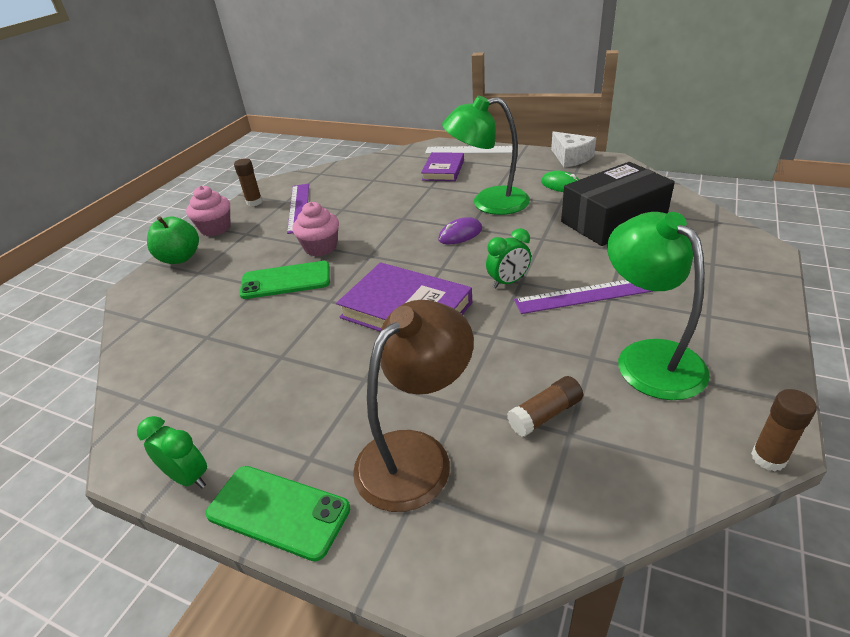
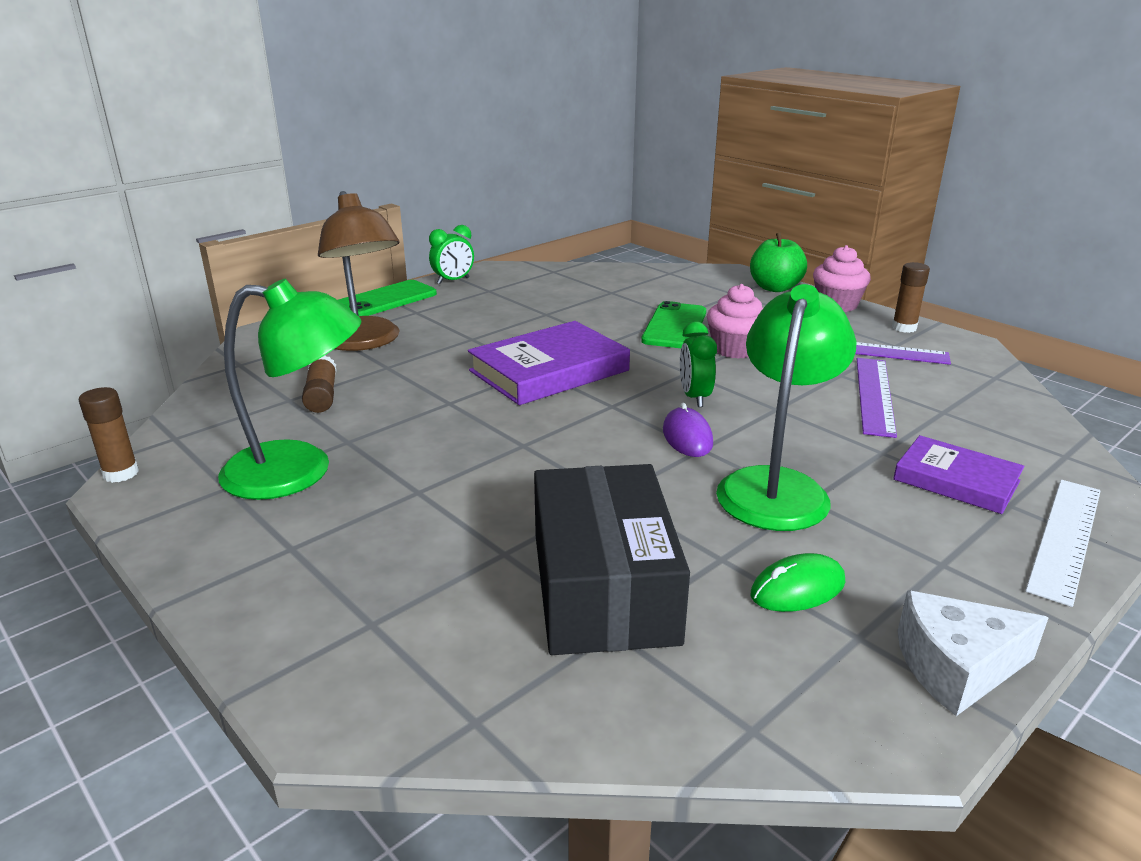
camera: 110 degrees right, 10 degrees down
green clock [486,228,531,288] -> green clock moved to [680,322,717,407]
purple ruler [514,280,653,314] -> purple ruler moved to [857,358,897,438]

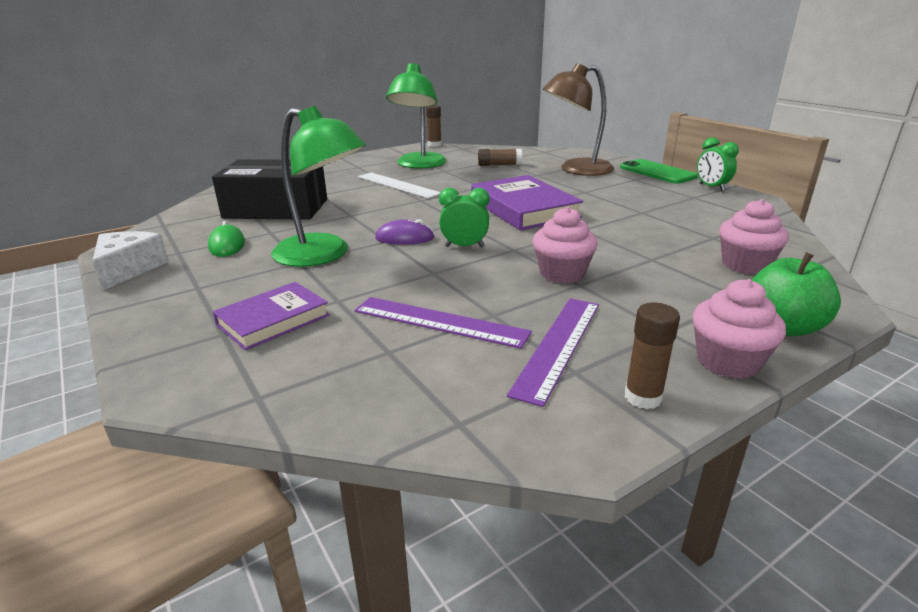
camera: 100 degrees right, 0 degrees up
green phone [641,301,706,348] -> none
white ruler [1025,480,1101,607] -> white ruler moved to [358,172,441,199]
none -> pink cupcake [719,199,789,274]

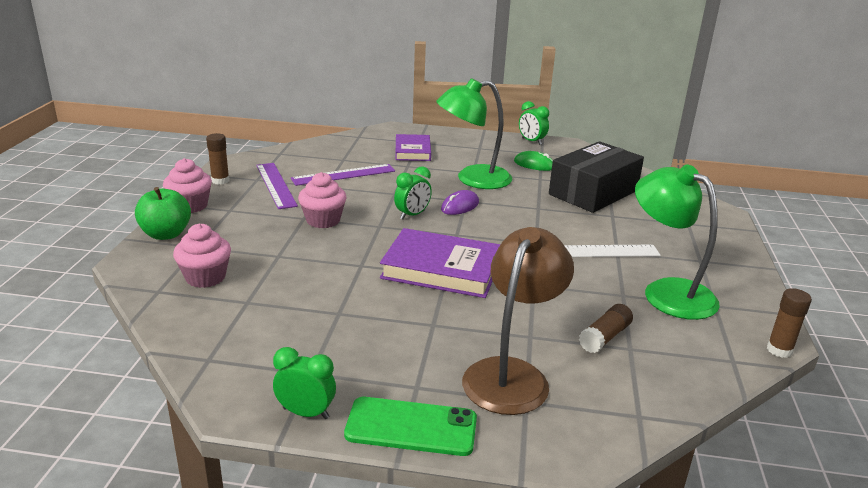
camera: 130 degrees right, 0 degrees up
white cheese [92,231,169,291] -> green clock [519,101,549,145]

